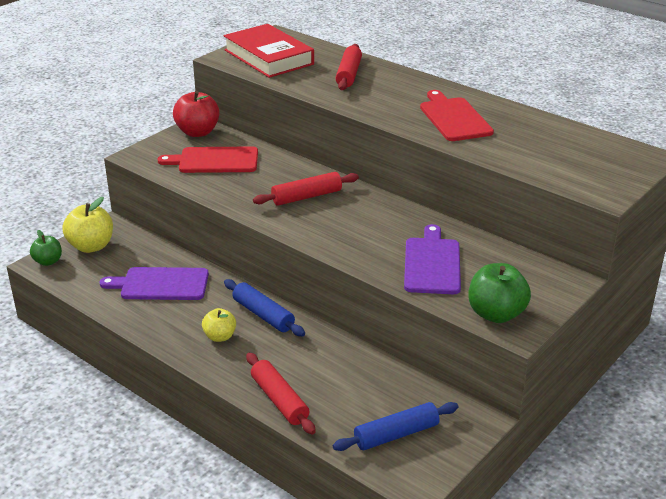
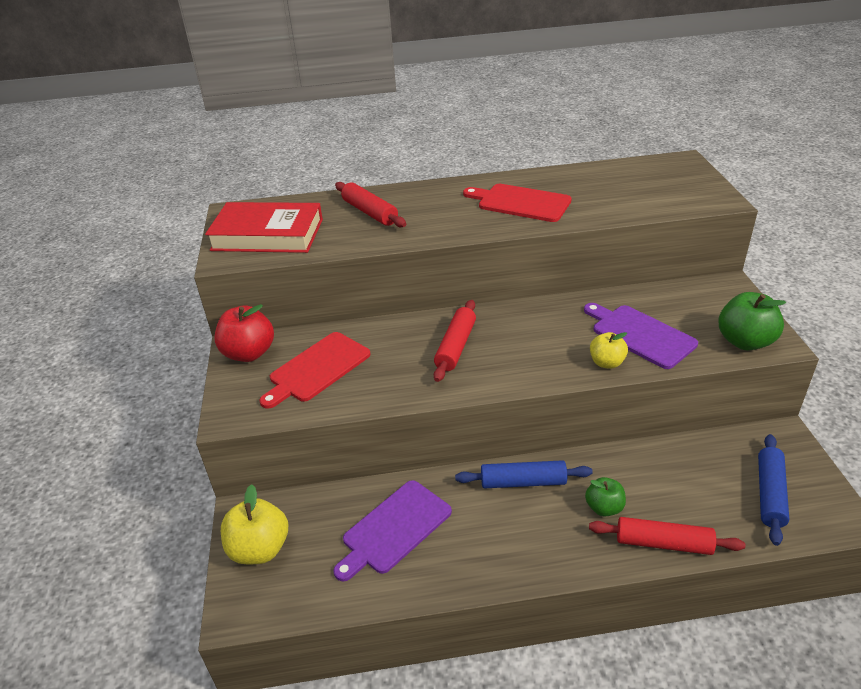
camera: 45 degrees left, 5 degrees up
green apple [30,230,62,266] -> green apple moved to [585,477,626,517]
yellow apple [202,308,236,342] -> yellow apple moved to [590,332,628,369]

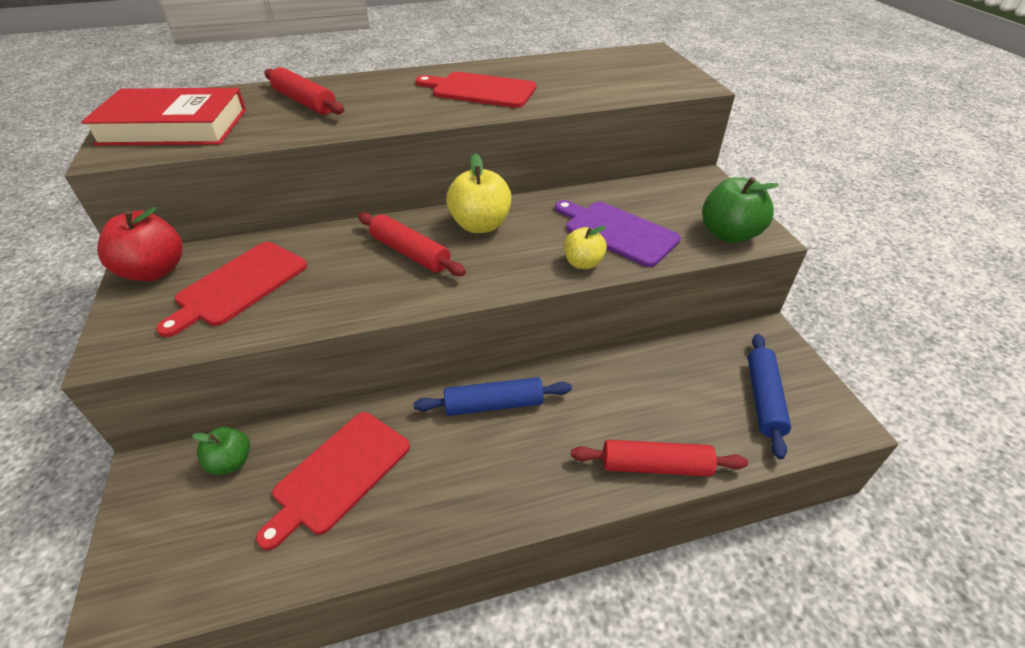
camera: 10 degrees left, 5 degrees up
yellow apple [221,484,288,564] -> yellow apple moved to [446,153,511,233]
purple cutting board [333,480,452,582] -> red cutting board [256,412,410,550]
red rolling pin [434,300,476,382] -> red rolling pin turned 60 degrees counterclockwise [358,213,466,276]
green apple [585,477,626,517] -> green apple moved to [192,427,250,475]

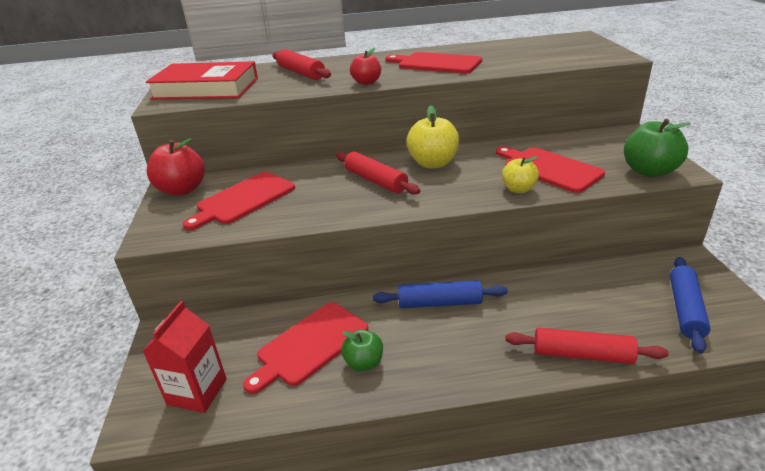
camera: 10 degrees right, 10 degrees down
green apple [192,427,250,475] -> green apple moved to [341,329,383,371]
purple cutting board [555,200,681,267] -> red cutting board [496,146,605,193]
none -> red carton [142,301,227,413]
none -> red apple [350,48,381,85]

